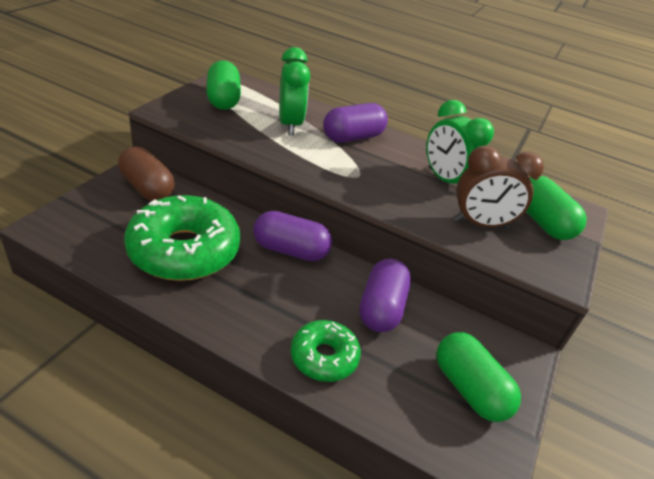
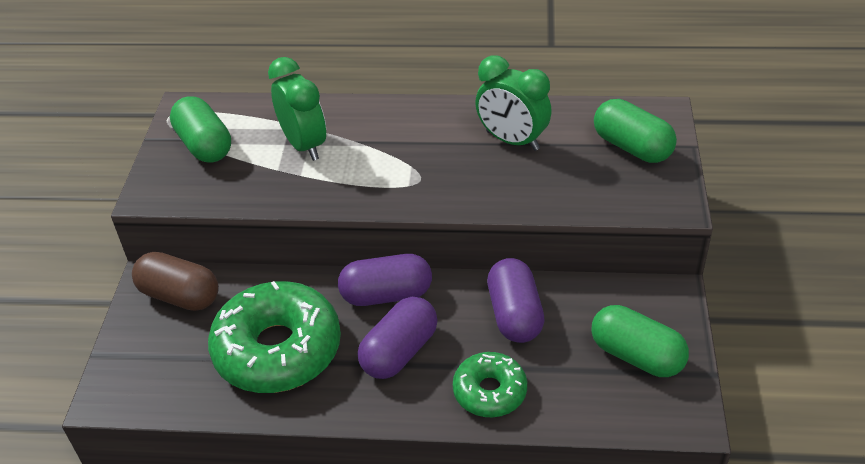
camera: 15 degrees left, 5 degrees up
purple capsule [323,103,388,143] -> purple capsule moved to [358,297,438,379]
brown clock [454,146,544,229] -> none

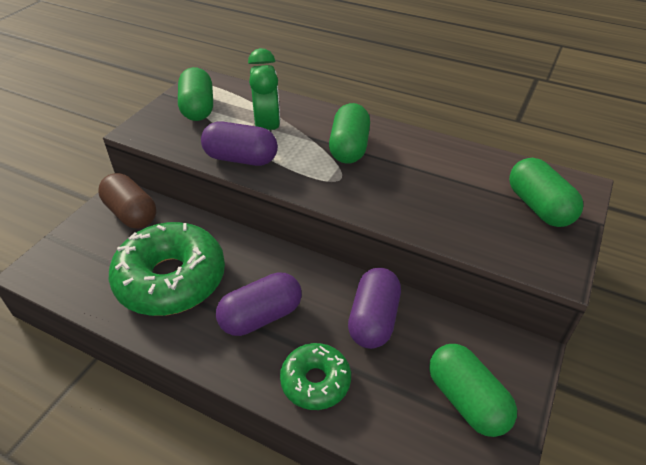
camera: 20 degrees right, 0 degrees up
purple capsule [338,254,432,306] -> purple capsule moved to [201,121,278,166]
green clock [475,55,552,151] -> none
none -> green capsule [329,103,370,164]

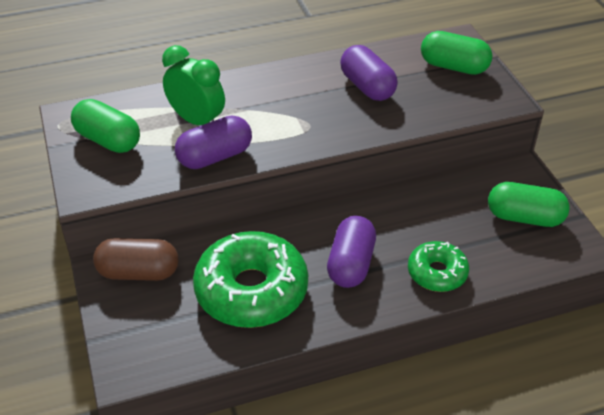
camera: 45 degrees left, 0 degrees up
green capsule [329,103,370,164] -> none
purple capsule [348,268,401,349] -> purple capsule moved to [340,45,398,101]

